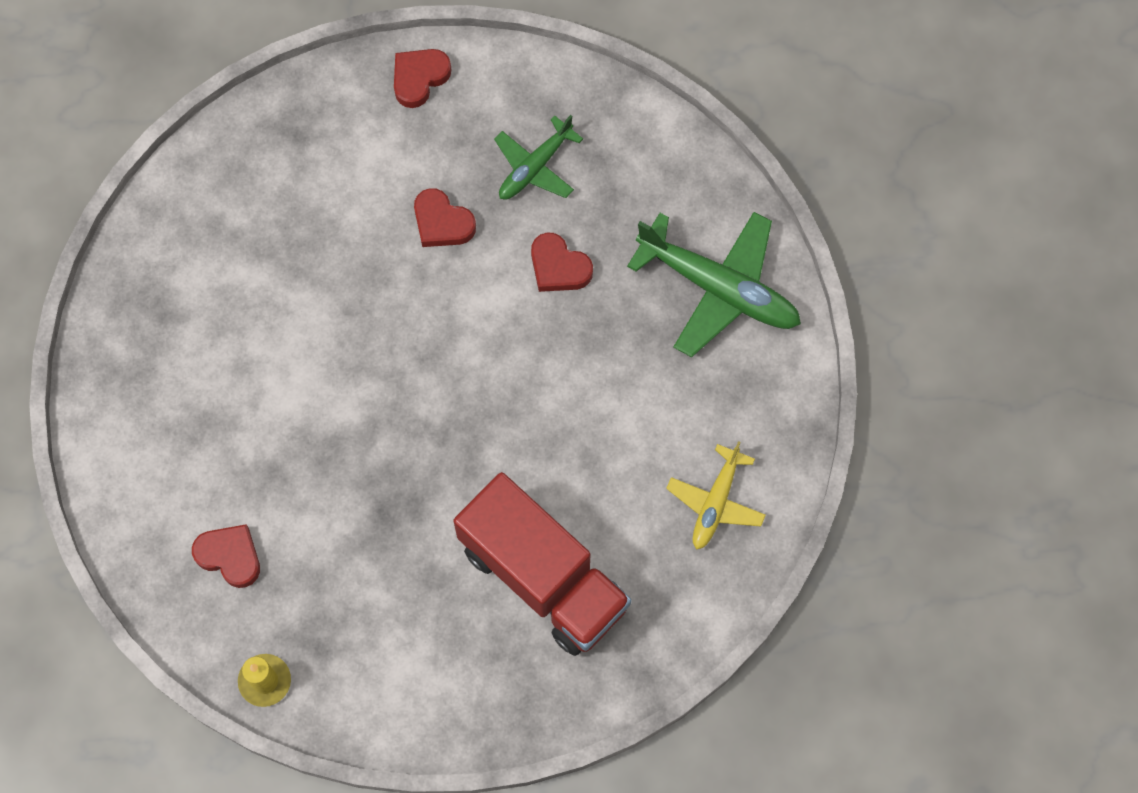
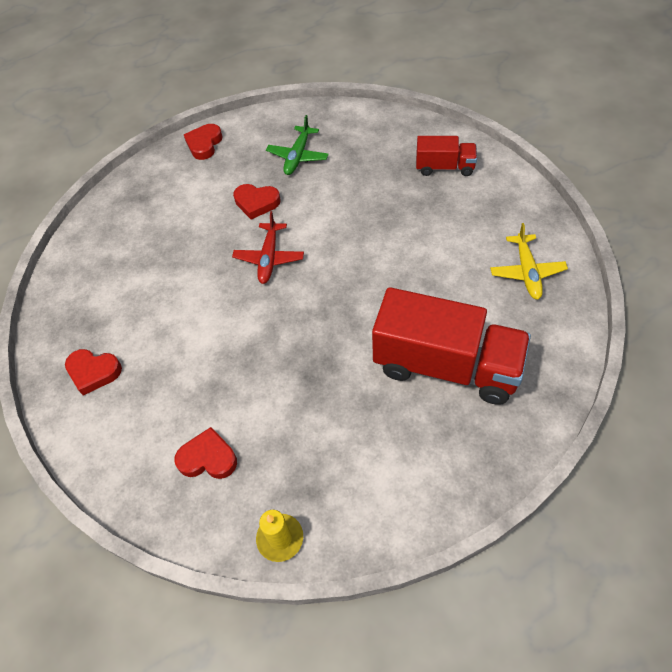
camera: 20 degrees left, 15 degrees down
red heart [531,233,593,292] -> red heart moved to [65,349,122,395]
green plane [627,212,801,357] -> red truck [416,136,477,176]
none -> red plane [232,211,304,284]

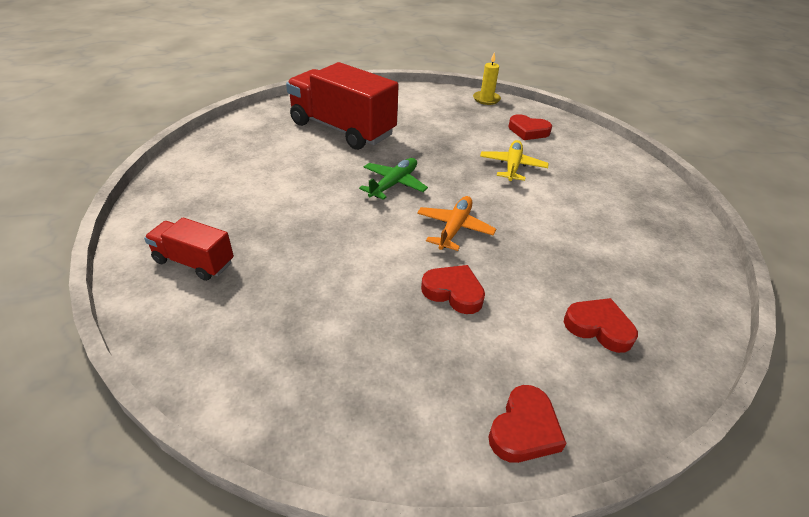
camera: 170 degrees left, 15 degrees down
red heart [65,349,122,395] -> red heart moved to [564,298,638,353]
red plane [232,211,304,284] -> orange plane [417,196,496,251]
green plane [266,115,329,175] -> green plane moved to [359,158,428,200]
yellow plane [490,223,568,299] -> yellow plane moved to [480,140,549,181]

